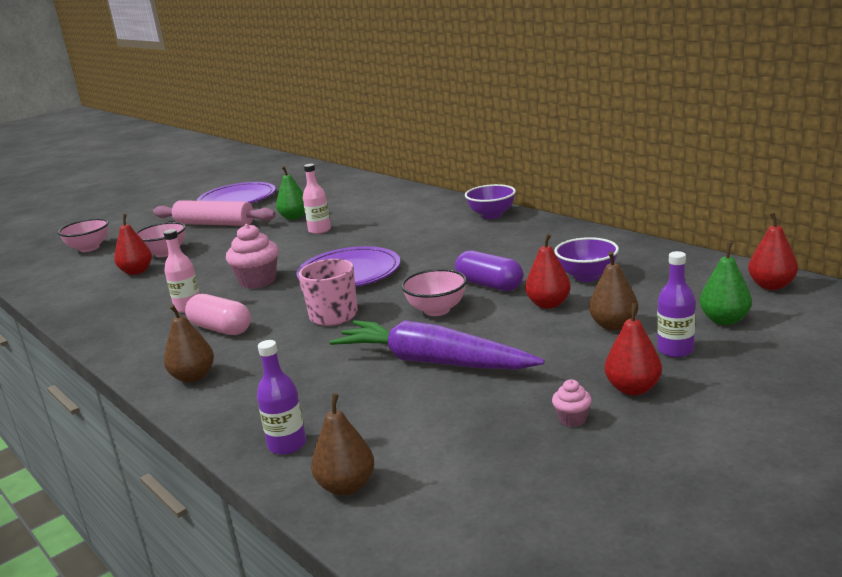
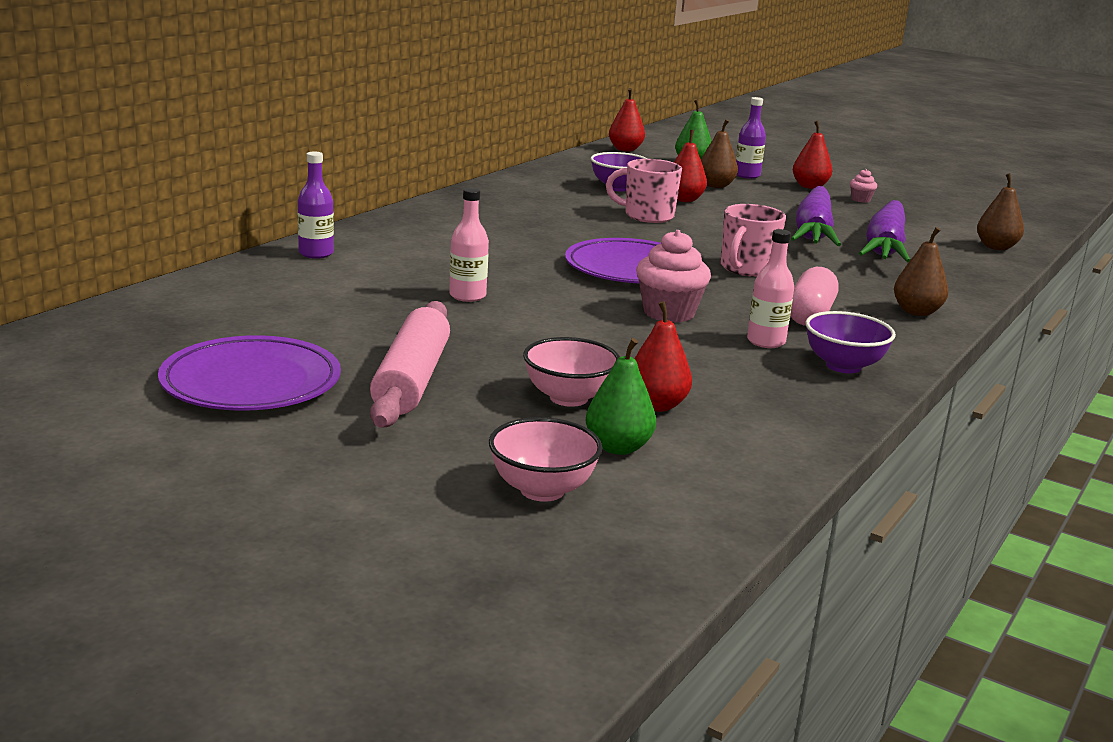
camera: 110 degrees left, 0 degrees up
purple bottle [257,340,306,455] -> purple bottle moved to [298,151,334,259]
green pear [276,166,305,220] -> green pear moved to [586,338,656,455]
pink bowl [401,269,467,316] -> none
purple capsule [455,250,523,291] -> pink mug [606,159,682,223]
purple bowl [465,184,516,219] -> purple bowl moved to [805,311,896,374]
none -> purple carrot [859,200,910,262]

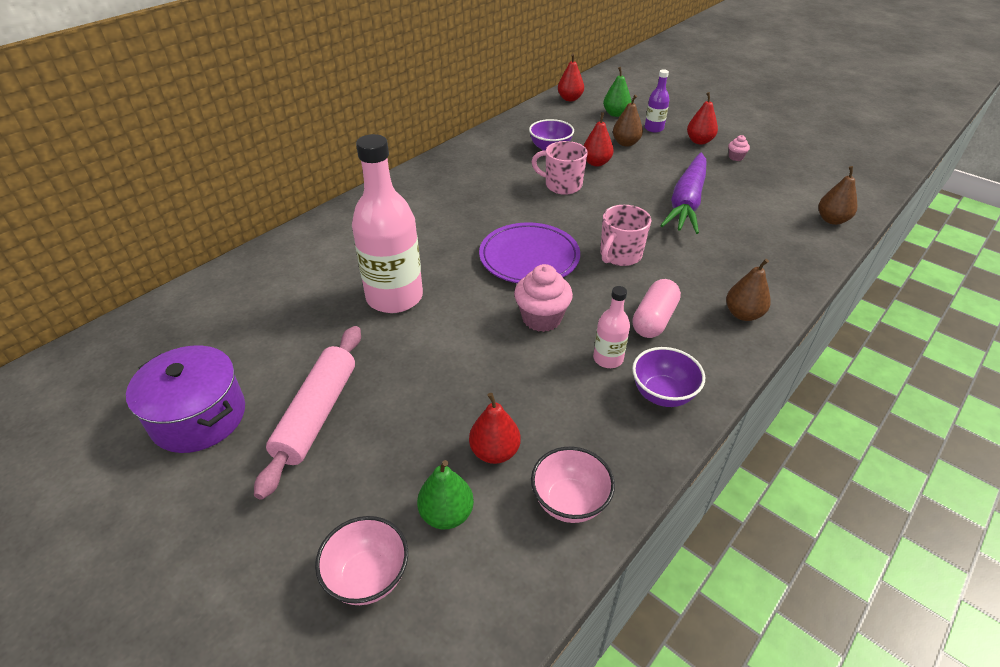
camera: 10 degrees right, 20 degrees up
purple plate [158,335,341,411] -> purple pot [126,345,245,453]
purple bottle [298,151,334,259] -> none
pink bottle [449,188,489,302] -> pink bottle [352,134,423,313], size x2.08
pink bowl [523,337,620,407] -> pink bowl moved to [531,447,615,523]
purple carrot [859,200,910,262] -> none

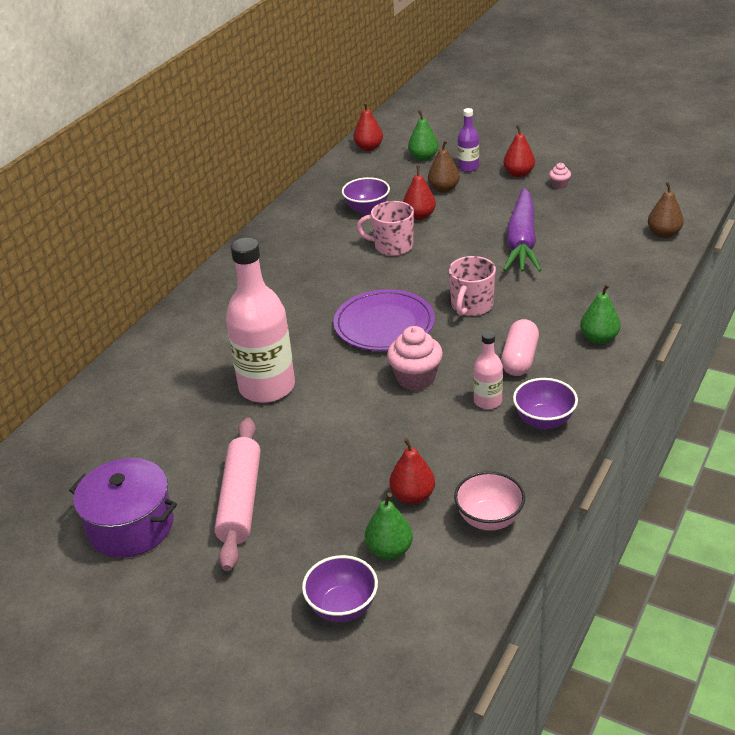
camera: 10 degrees left, 5 degrees down
pink bowl [315,516,408,605] -> purple bowl [302,555,378,622]
brown pear [726,259,771,321] -> green pear [580,284,621,344]

